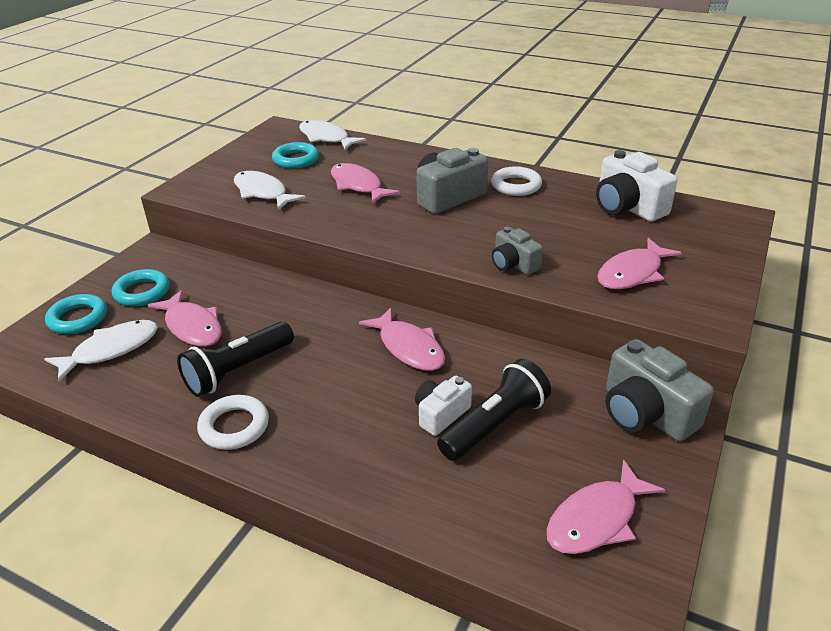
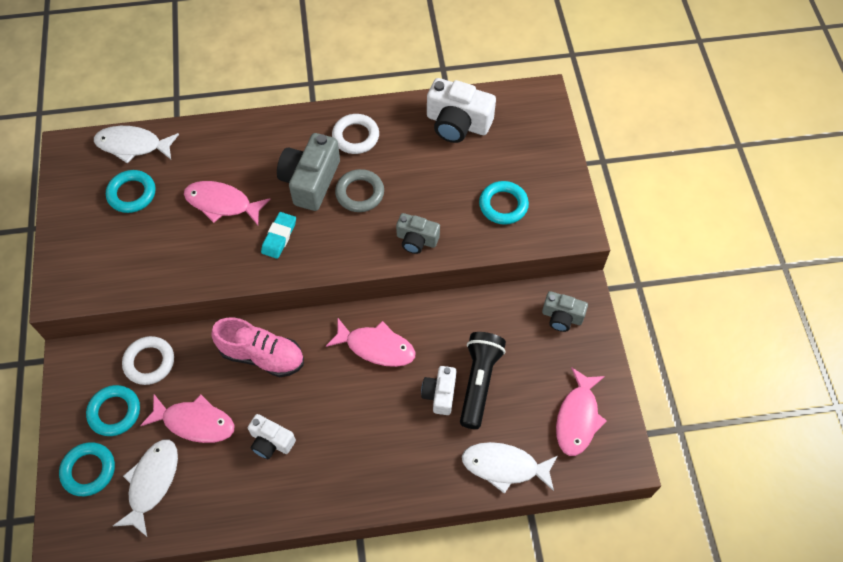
camera: 35 degrees left, 25 degrees up
black flashlight [177,321,294,397] -> white camera [248,414,296,459]
white ring [197,395,269,450] -> white ring moved to [122,336,174,385]
white fish [233,171,306,210] -> white fish moved to [462,442,557,494]
pink fish [597,238,682,289] -> turquoise ring [479,181,529,225]
grey camera [606,339,714,441] -> grey camera [542,291,588,332], size x0.60
none -> pink shoe [211,317,304,377]
none -> turquoise eraser [261,212,296,259]
none -> grey ring [335,169,384,212]

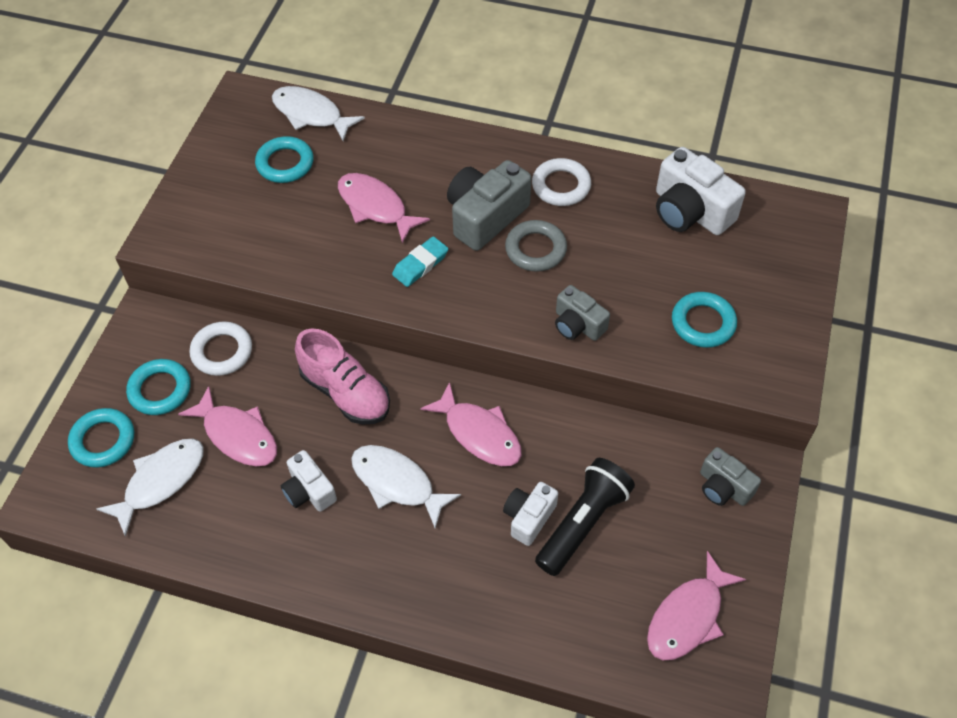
camera: 25 degrees right, 5 degrees down
white fish [462,442,557,494] -> white fish moved to [351,445,461,529]

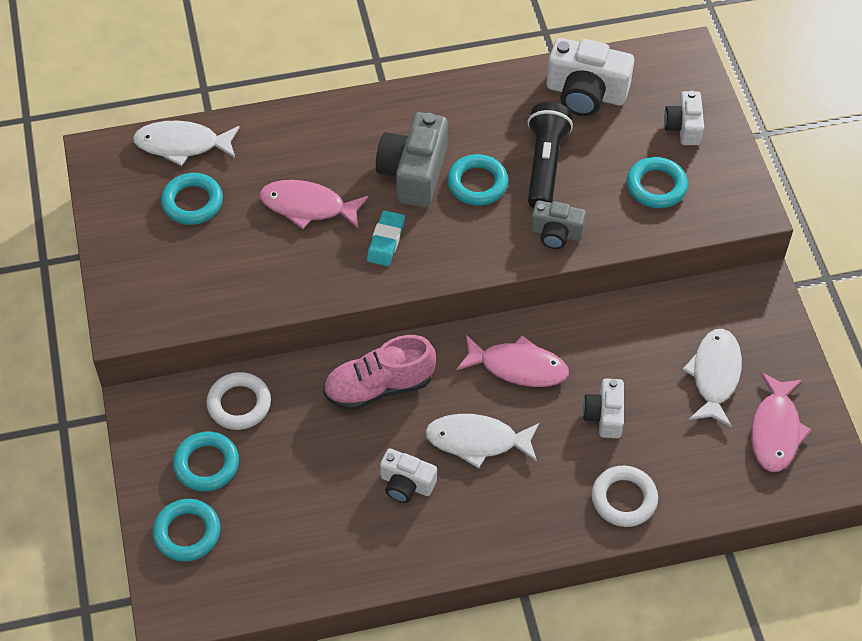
camera: 30 degrees left, 0 degrees up
white fish [96,439,204,537] -> white fish moved to [682,329,742,427]
pink fish [178,386,277,467] -> none
pink shoe [295,328,390,424] -> pink shoe turned 150 degrees clockwise [323,335,436,411]
grey ring [505,220,567,272] -> turquoise ring [447,154,508,206]
white ring [532,158,591,206] -> white ring moved to [592,465,658,527]
black flashlight [535,458,635,576] -> black flashlight moved to [528,102,573,208]
grey camera [700,447,761,506] -> none
none -> white camera [664,91,704,145]

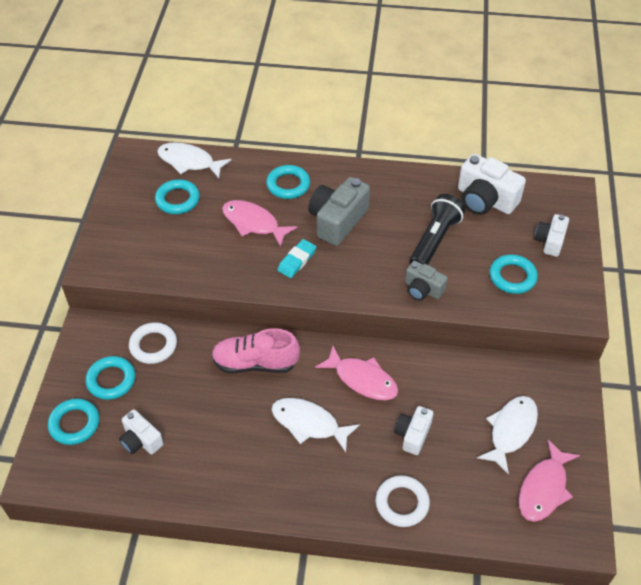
camera: 20 degrees right, 5 degrees down
white camera [380,449,437,503] -> white camera moved to [119,409,164,454]
turquoise ring [447,154,508,206] -> turquoise ring moved to [266,165,310,199]

